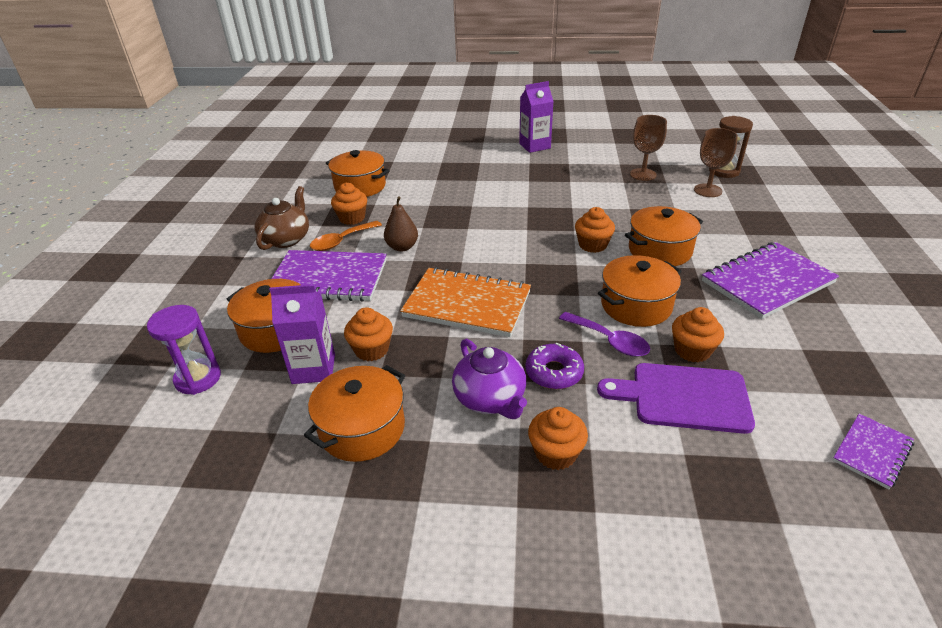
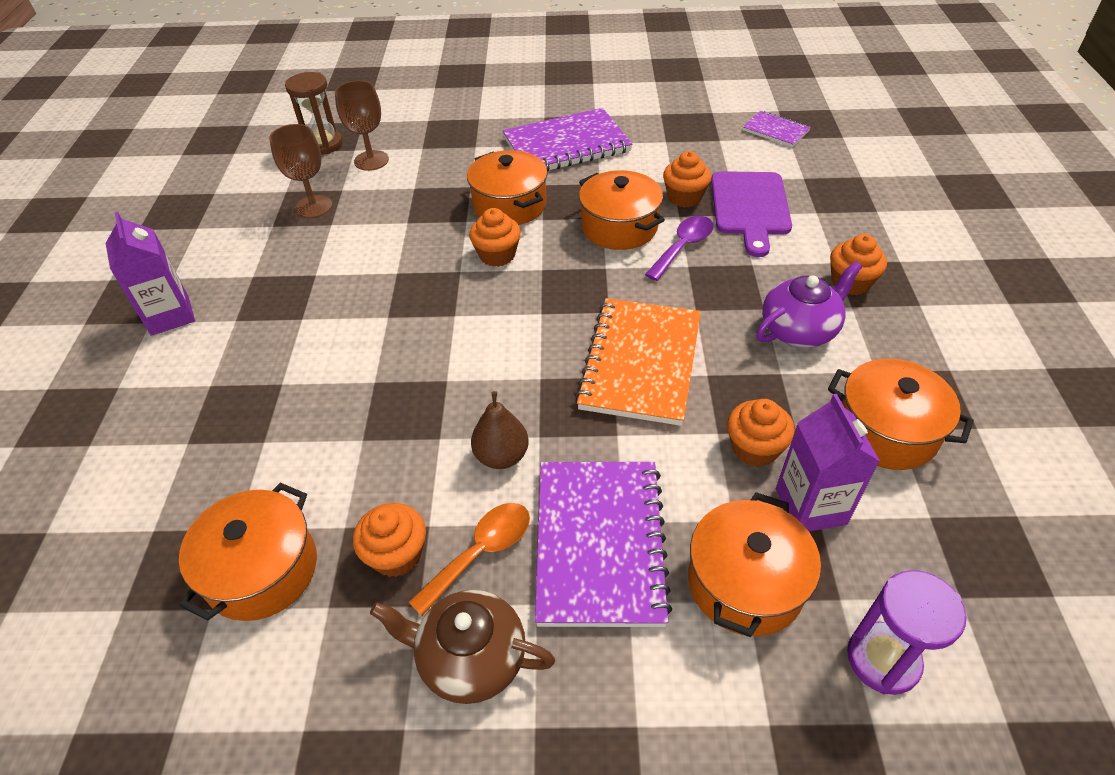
camera: 95 degrees left, 10 degrees up
orange spoon [310,221,382,251] -> orange spoon turned 90 degrees counterclockwise [408,503,530,616]
purple donut [525,343,584,389] -> none
purple notebook [702,242,839,319] -> purple notebook turned 75 degrees counterclockwise [503,108,632,172]

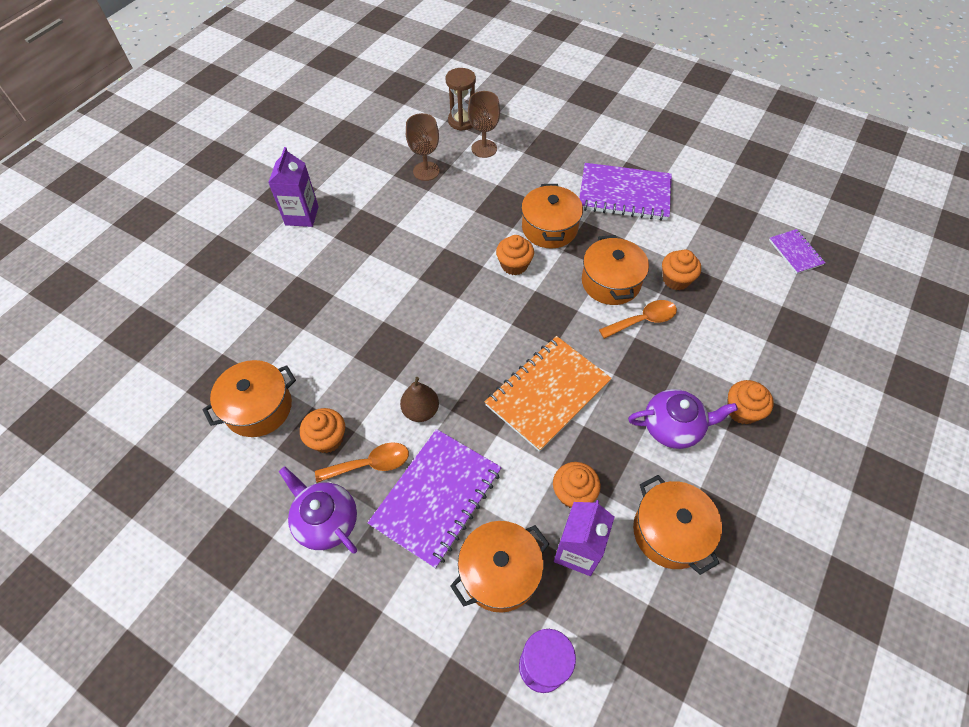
camera: 30 degrees right, 10 degrees up
brown teapot [370,590,555,704] -> purple teapot [279,466,357,554]
purple spoon [645,216,714,281] -> orange spoon [599,300,677,339]
purple cutting board [711,171,792,257] -> none

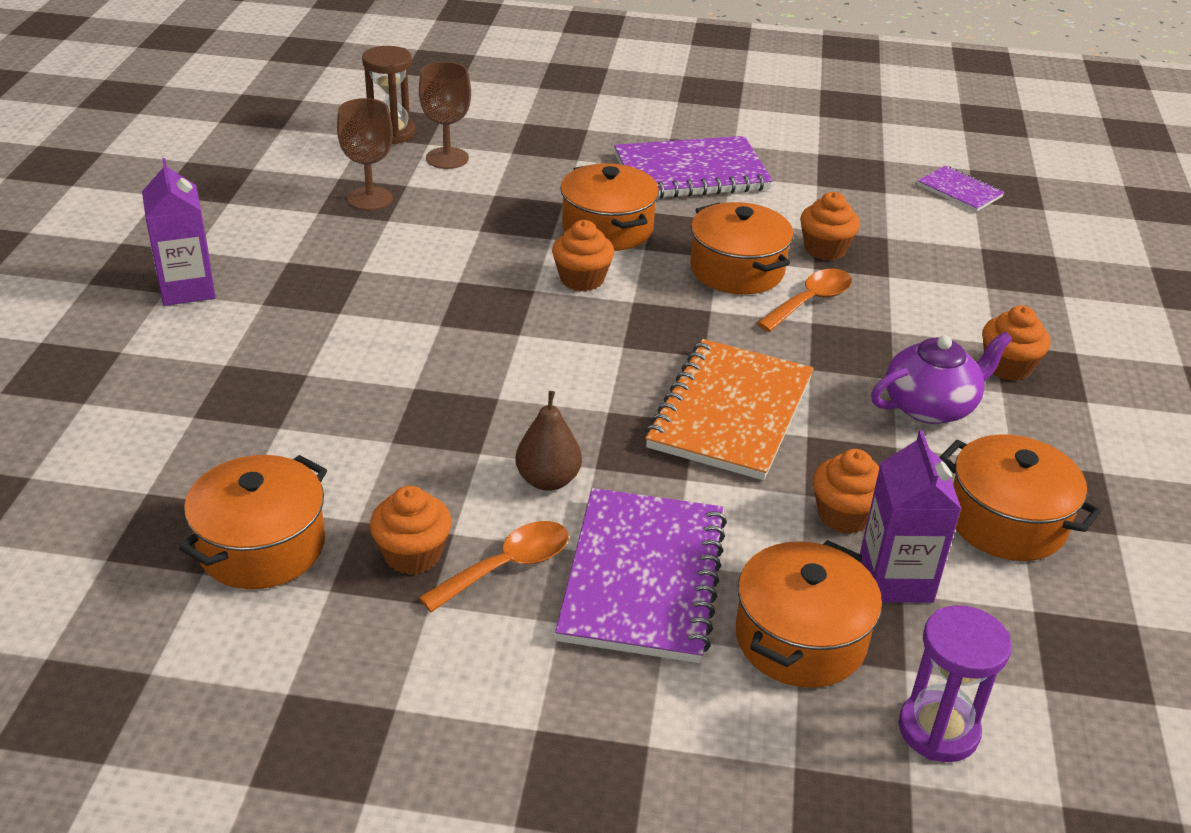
camera: 25 degrees left, 20 degrees down
purple teapot [279,466,357,554] -> none

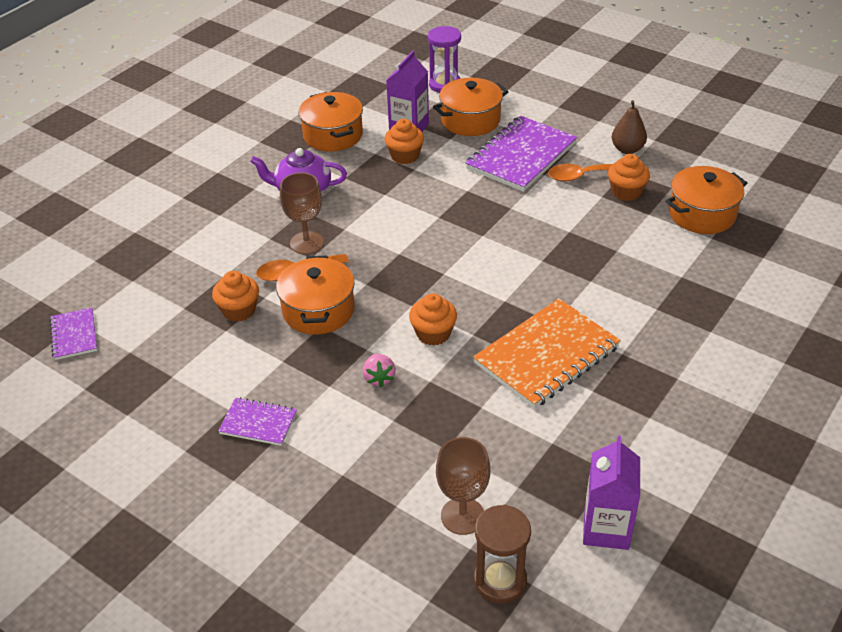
camera: 150 degrees left, 5 degrees up
purple carton [142,158,216,306] -> purple carton moved to [583,436,640,550]
brown goblet [337,98,393,211] -> brown goblet moved to [280,172,324,254]
brown pear [515,391,582,491] -> brown pear moved to [612,100,647,154]
orange pot [560,163,659,251] -> pink strawberry [363,354,396,387]
purple notebook [614,136,773,199] -> purple notebook [218,397,297,446], size x0.51
orange notebook [645,339,814,480] -> orange notebook moved to [473,298,621,408]
orange cupcake [982,305,1050,381] -> none

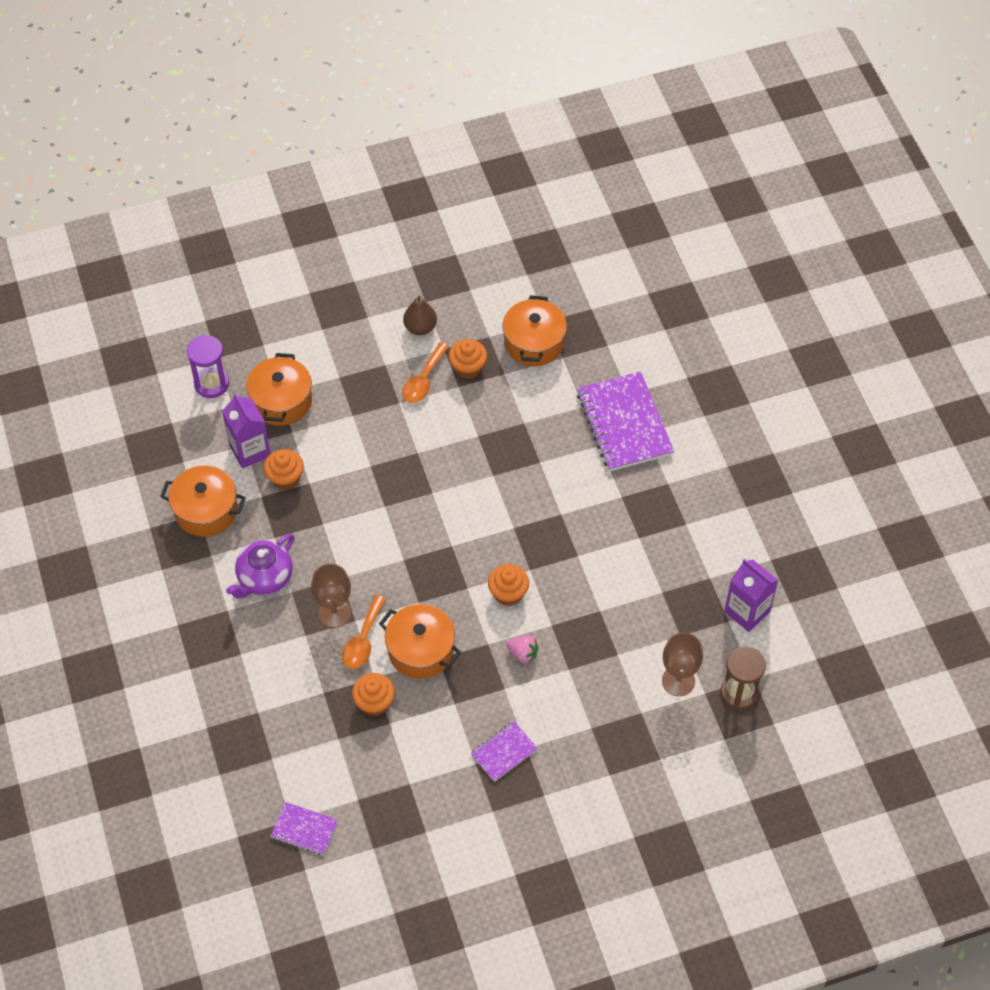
camera: 55 degrees left, 15 degrees up
purple notebook [465,116,577,192] -> purple notebook moved to [577,371,674,471]
orange notebook [473,298,621,408] -> none

